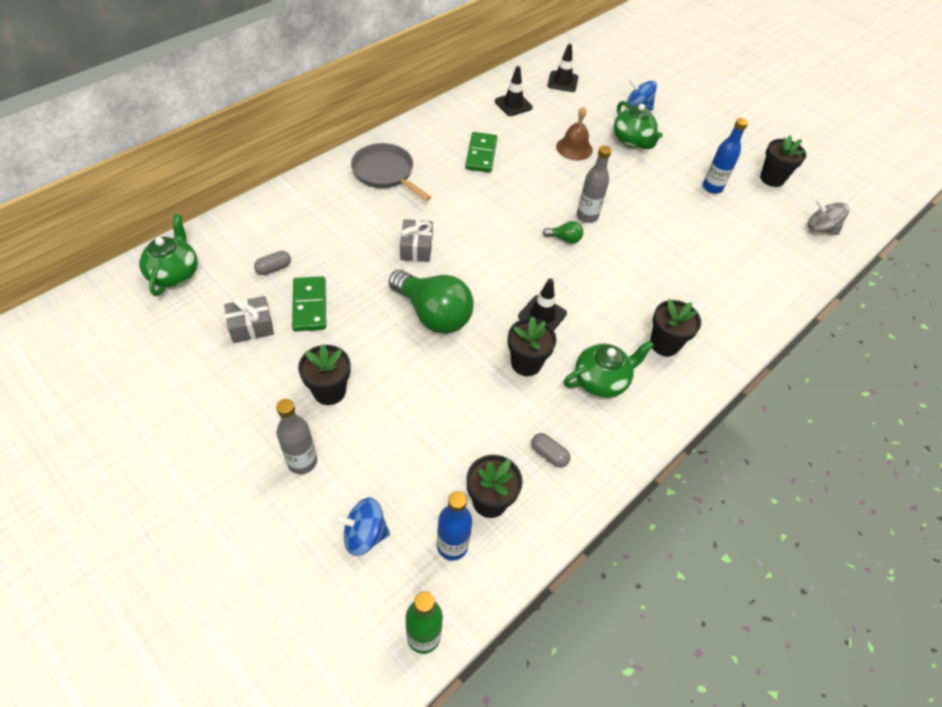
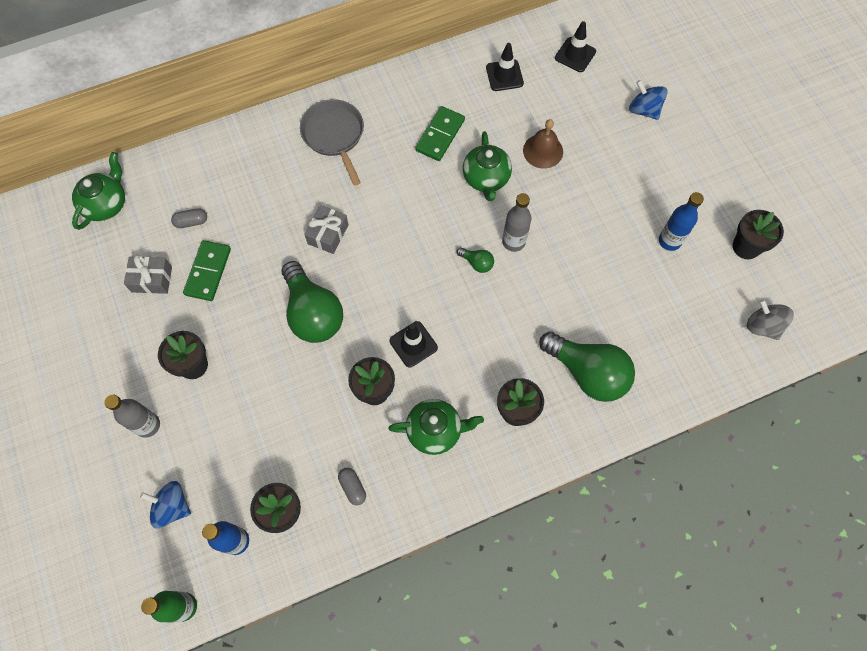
camera: 25 degrees right, 15 degrees up
green teapot [614,101,663,149] -> green teapot moved to [463,131,512,201]
none -> green light bulb [539,332,635,402]

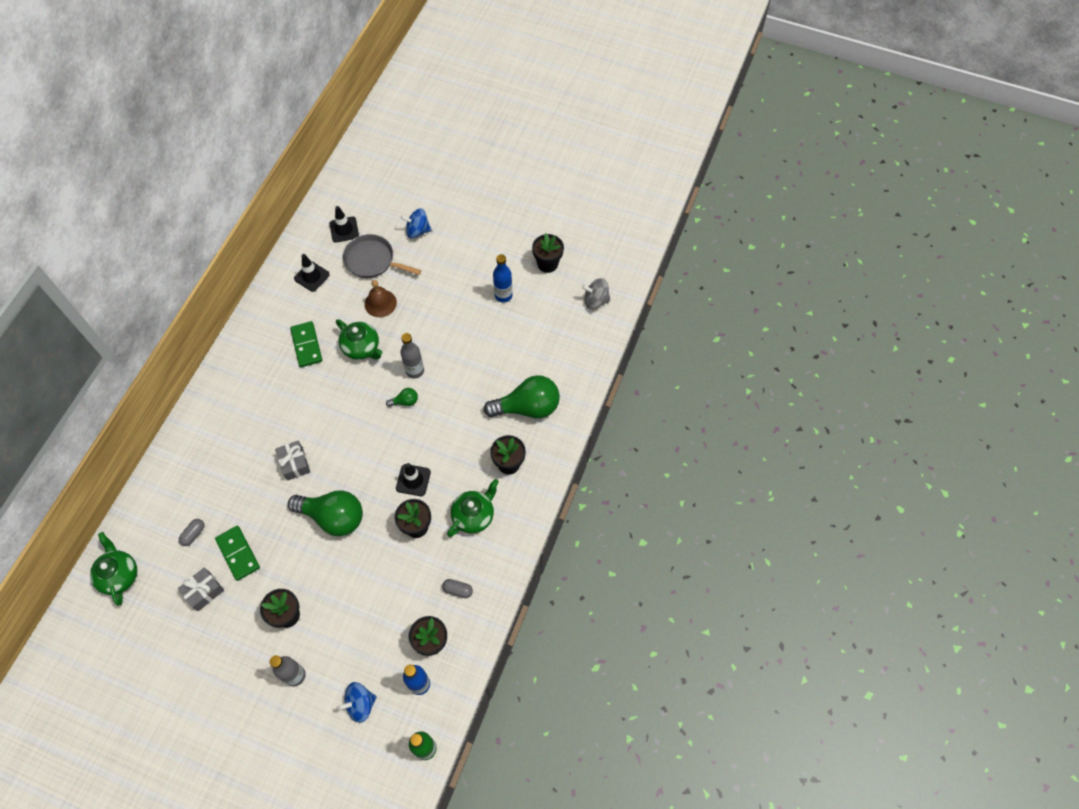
camera: 45 degrees left, 5 degrees down
grey pan [300,99,364,186] -> grey pan moved to [343,234,421,278]

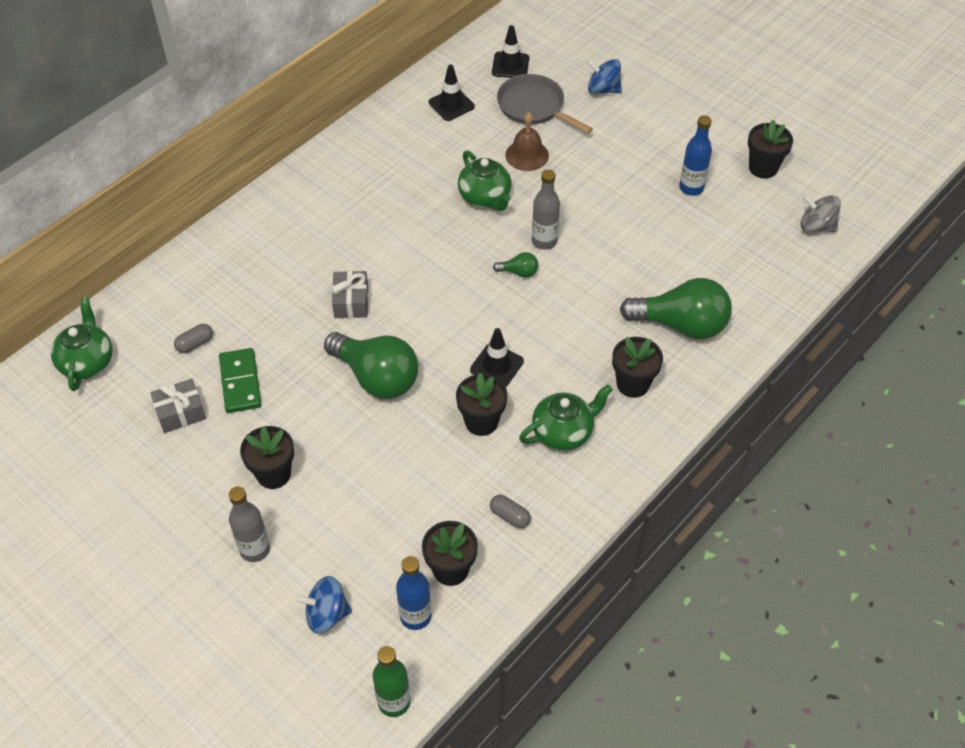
camera: 20 degrees right, 10 degrees down
green domino [290,321,322,367] -> none

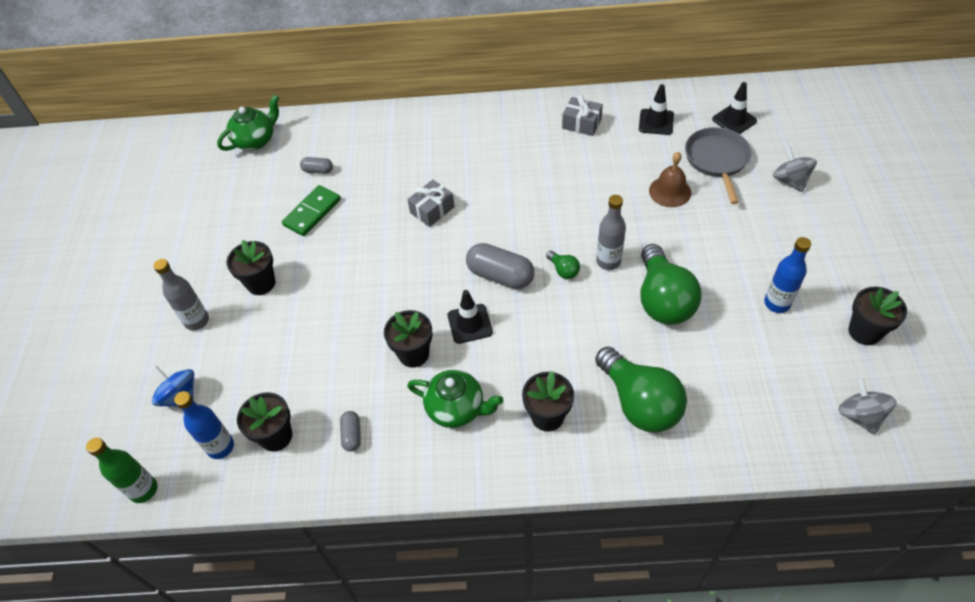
camera: 50 degrees right, 0 degrees up
grey gift [150,379,206,433] -> grey gift moved to [562,95,603,136]
green light bulb [324,332,418,399] -> green light bulb moved to [640,244,701,325]
green teapot [458,150,511,211] -> none
blue spinning top [587,59,622,94] -> grey spinning top [773,146,817,192]
none -> grey capsule [466,243,534,289]

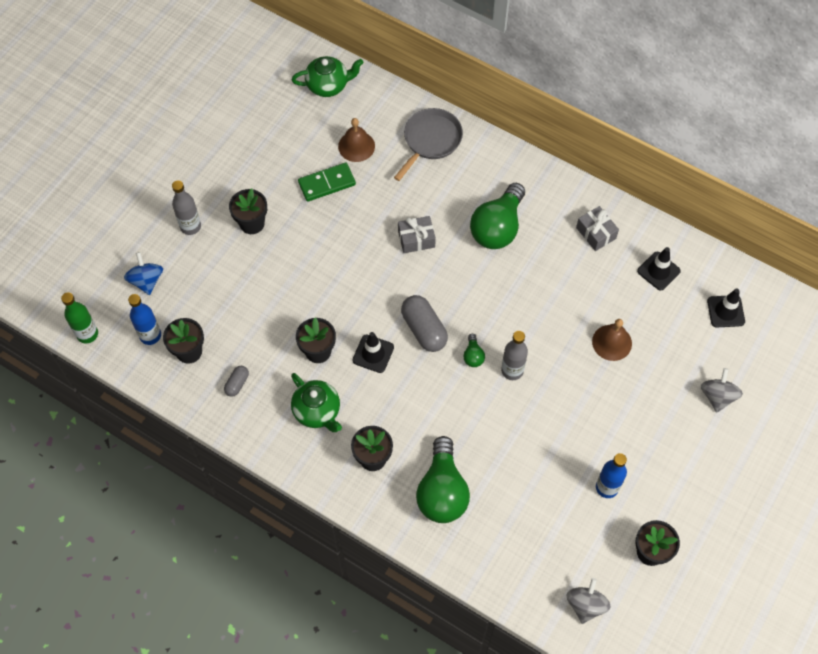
camera: 30 degrees right, 10 degrees up
grey capsule [300,157,333,174] -> brown bell [338,118,375,162]
green light bulb [640,244,701,325] -> green light bulb moved to [470,183,525,249]
grey pan [685,127,752,204] -> grey pan moved to [394,108,463,181]

